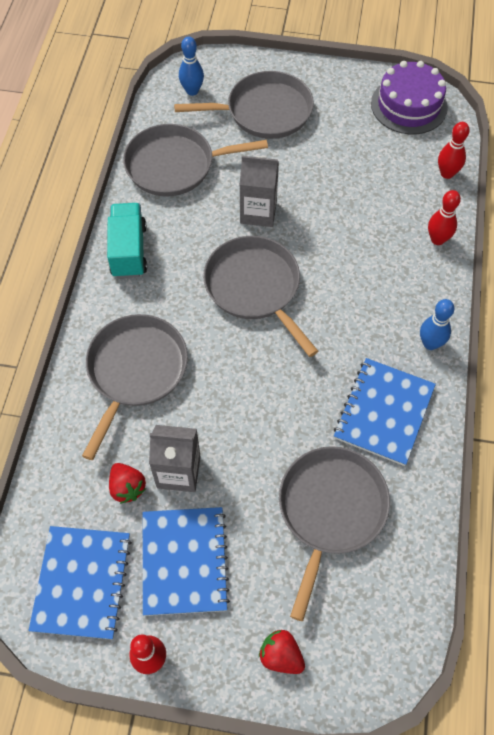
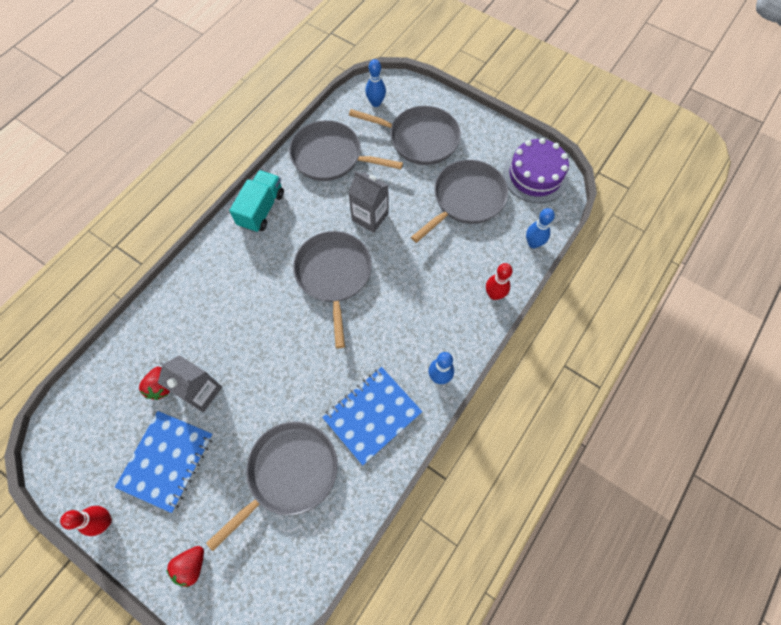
camera: 25 degrees right, 5 degrees up
blue notebook [29,526,132,640] -> none
grey pan [82,314,188,460] -> grey pan moved to [411,160,508,243]
red strawberry [259,630,305,674] -> red strawberry turned 120 degrees counterclockwise [166,546,204,587]
red bowling pin [438,122,470,179] -> blue bowling pin [526,208,555,248]

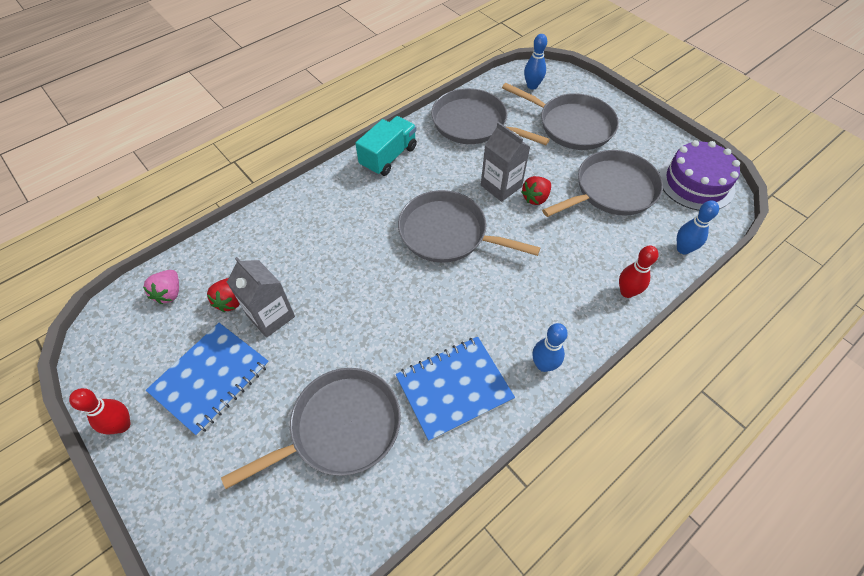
camera: 15 degrees right, 10 degrees down
red strawberry [166,546,204,587] -> red strawberry moved to [521,176,551,205]
grey pan [293,231,372,348] -> grey pan turned 75 degrees counterclockwise [398,190,540,263]
none -> pink strawberry [143,270,179,304]

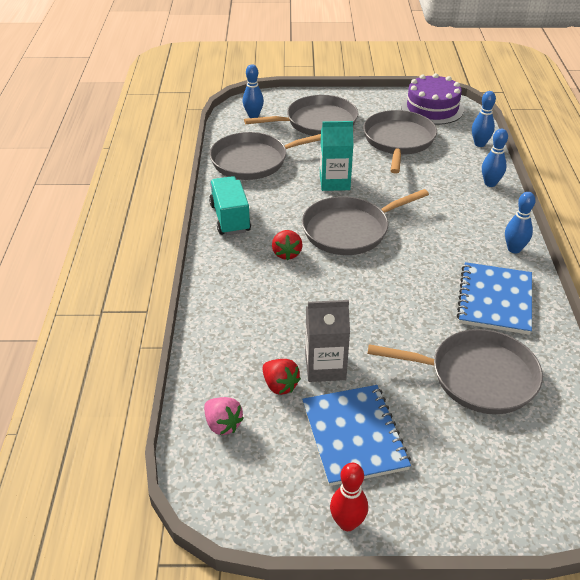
camera: 50 degrees left, 15 degrees down
grey pan [221,368,401,489] -> grey pan turned 90 degrees clockwise [368,329,543,414]
grey carton [481,122,530,202] -> turquoise carton [320,121,353,191]
red strawberry [521,176,551,205] -> red strawberry moved to [272,230,303,260]
red bowling pin [619,246,658,298] -> blue bowling pin [482,129,508,187]

